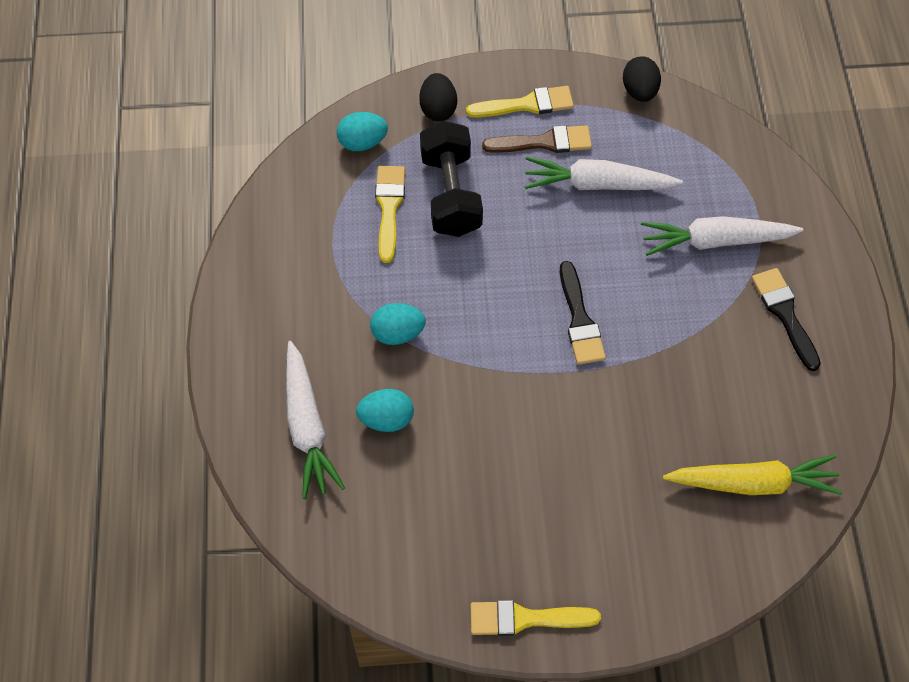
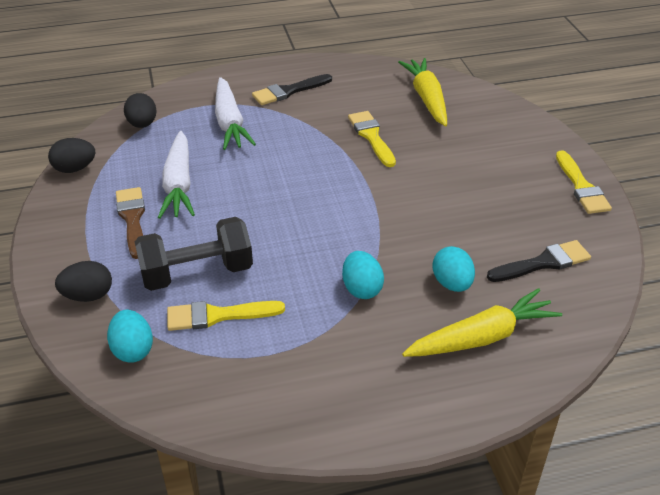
camera: 100 degrees left, 20 degrees down
white carrot [286,341,345,499] -> yellow carrot [402,288,562,357]
yellow brush [466,86,574,118] -> yellow brush moved to [348,111,396,167]
black brush [560,261,606,365] -> black brush moved to [487,240,591,282]
none -> black egg [124,93,157,128]

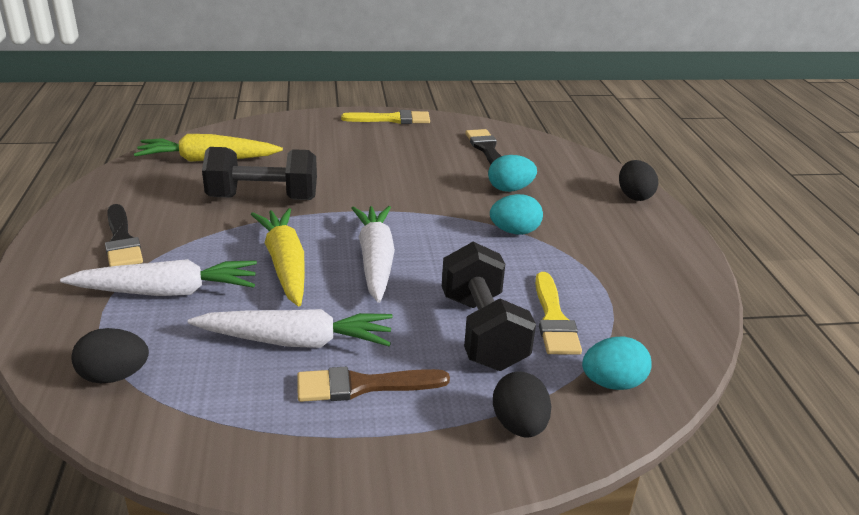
camera: 85 degrees left, 10 degrees down
black egg [48,138,95,173] -> black egg moved to [619,160,658,201]
yellow brush [348,111,396,167] -> black dumbbell [202,147,317,200]
yellow carrot [402,288,562,357] -> yellow carrot moved to [251,208,305,306]
none -> white carrot [351,206,395,303]

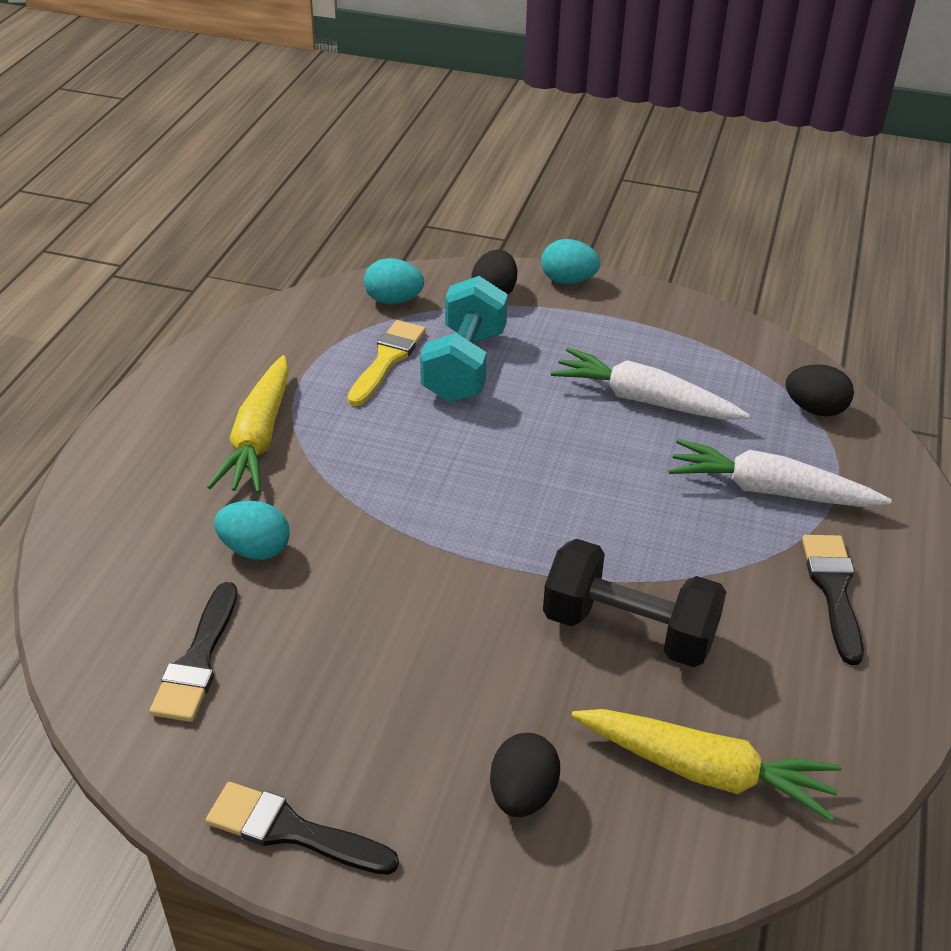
camera: 155 degrees left, 10 degrees up
yellow carrot [251,208,305,306] -> yellow carrot moved to [207,355,289,493]
brown brush [297,367,450,402] -> none
yellow brush [341,110,430,124] -> black brush [206,782,399,875]
white carrot [351,206,395,303] -> none
black dumbbell [442,242,536,371] -> turquoise dumbbell [420,276,508,403]
turquoise egg [490,194,543,235] -> turquoise egg moved to [541,239,600,284]
black egg [619,160,658,201] -> black egg moved to [490,733,560,817]

